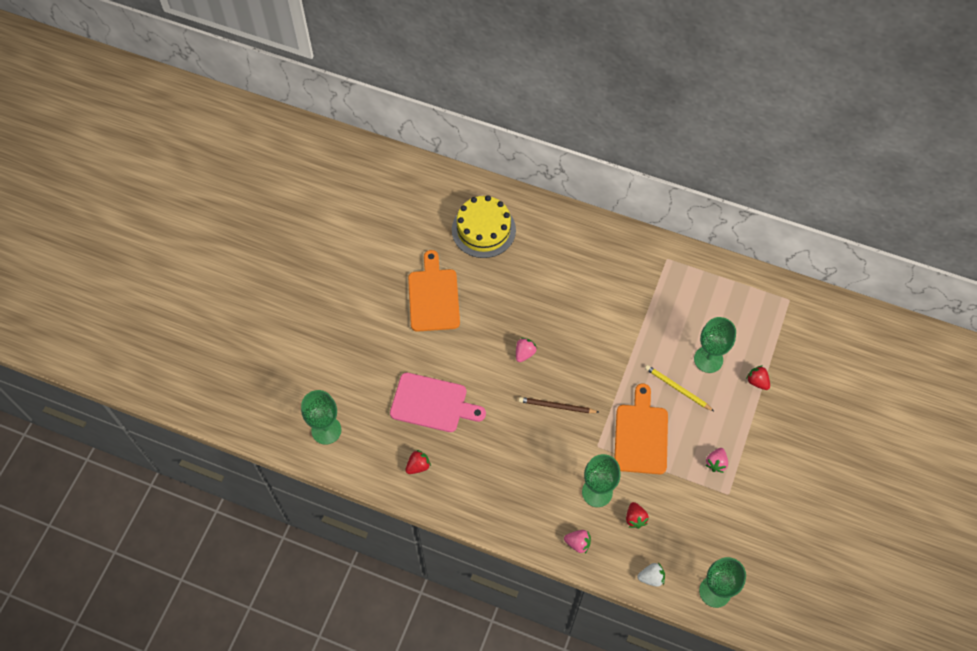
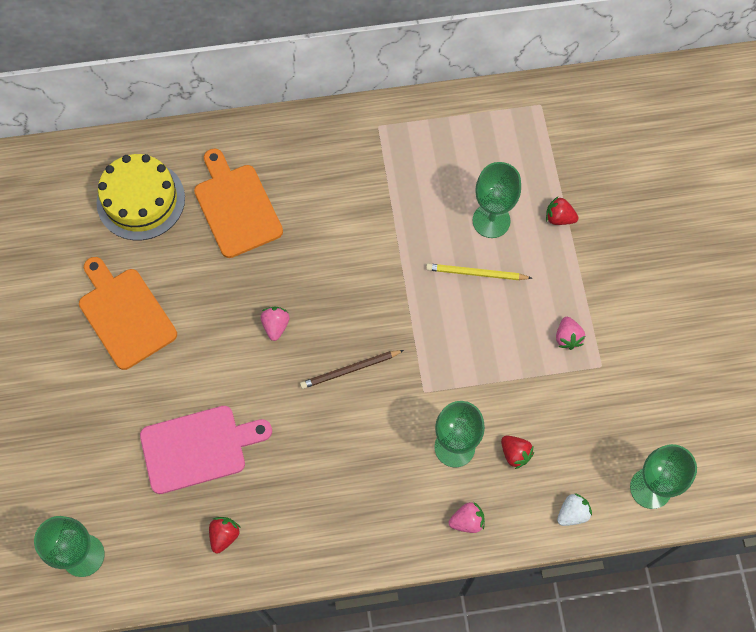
camera: 30 degrees left, 5 degrees up
orange cutting board [614,383,668,475] -> orange cutting board moved to [194,149,283,258]

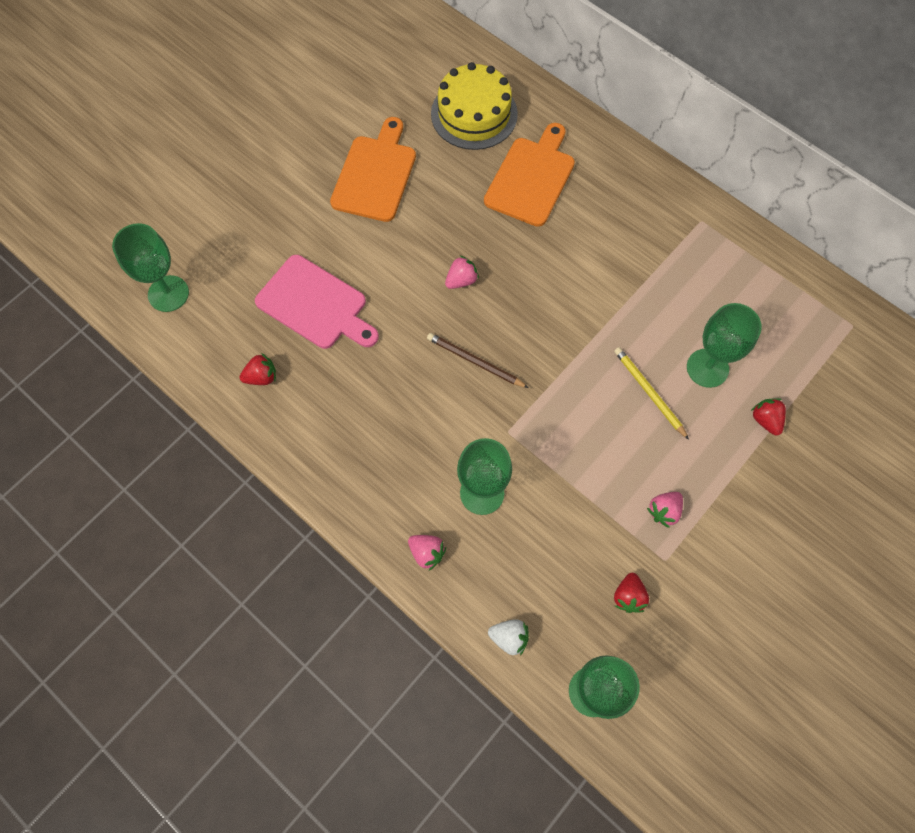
camera: 50 degrees right, 0 degrees up
red strawberry [501,436,534,469] -> red strawberry moved to [614,573,649,613]

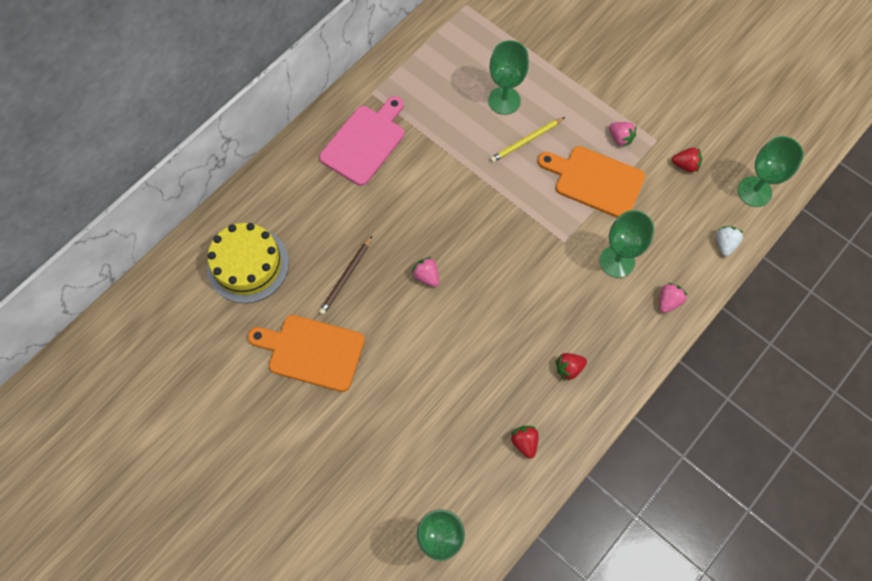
camera: 90 degrees left, 0 degrees up
pink cutting board [255,255,379,349] -> pink cutting board moved to [319,96,404,186]
brown pencil [427,333,529,388] -> brown pencil moved to [319,236,372,315]
orange cutting board [484,123,575,227] -> orange cutting board moved to [538,146,645,218]
red strawberry [751,398,786,436] -> red strawberry moved to [556,353,587,381]

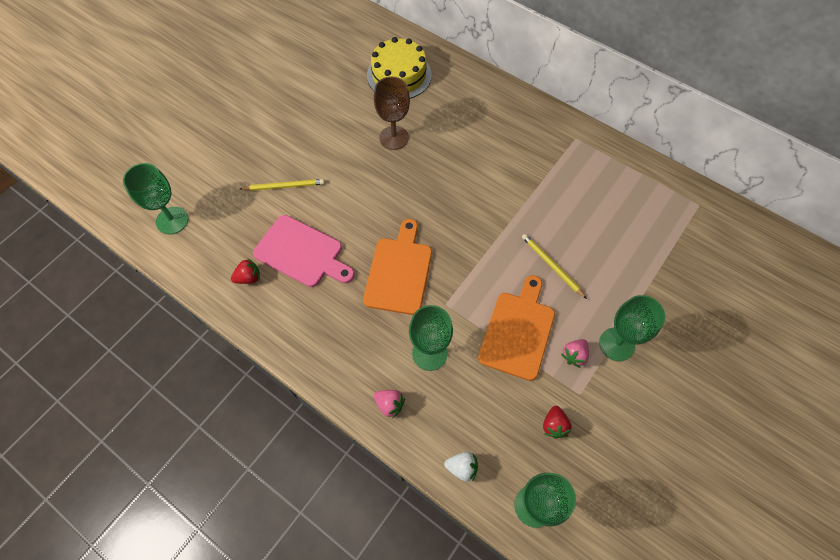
camera: 85 degrees right, 5 degrees down
orange cutting board [248,315,365,392] -> orange cutting board moved to [363,219,432,315]
pink cutting board [319,96,404,186] -> pink cutting board moved to [253,215,354,287]
brown pencil [319,236,372,315] -> brown goblet [374,76,410,150]
pink strawberry [412,257,439,287] -> none
green goblet [488,40,529,115] -> green goblet moved to [599,295,665,361]
red strawberry [556,353,587,381] -> none
none -> yellow pencil [240,179,324,191]

